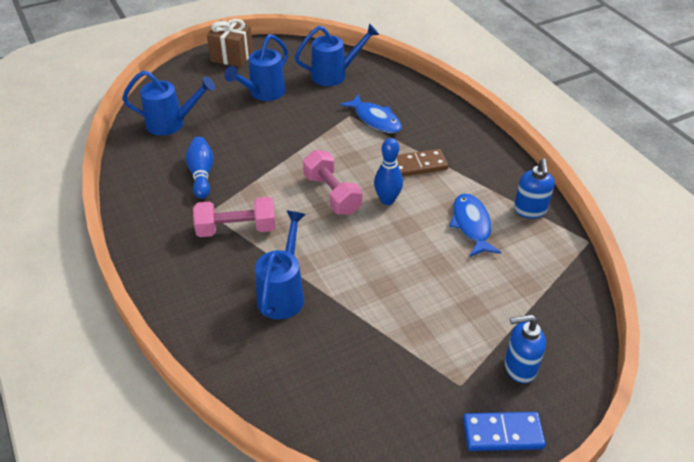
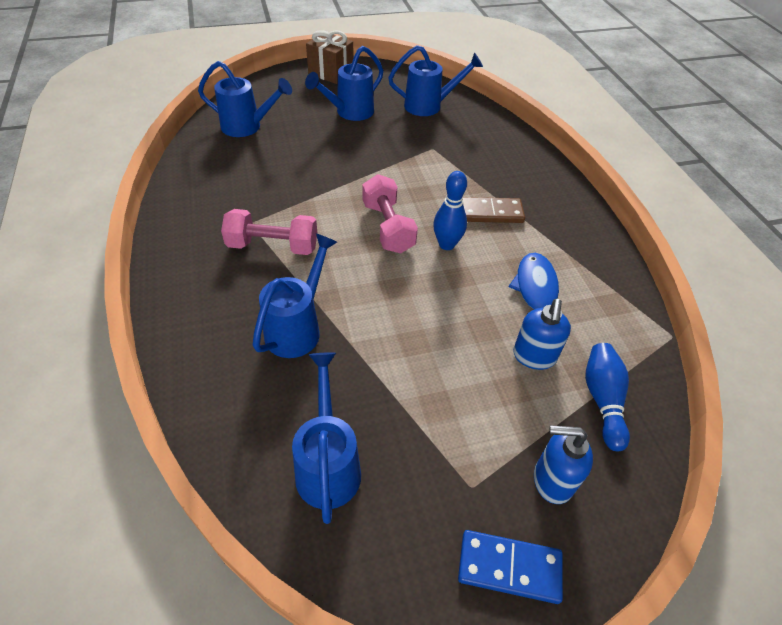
camera: 10 degrees right, 5 degrees up
blue bowling pin [185,137,214,199] -> blue bowling pin moved to [585,343,630,451]
blue fish [340,94,402,133] -> none
blue soap dispenser [514,159,555,219] -> blue soap dispenser moved to [513,299,571,370]
none -> blue watering can [292,352,361,524]

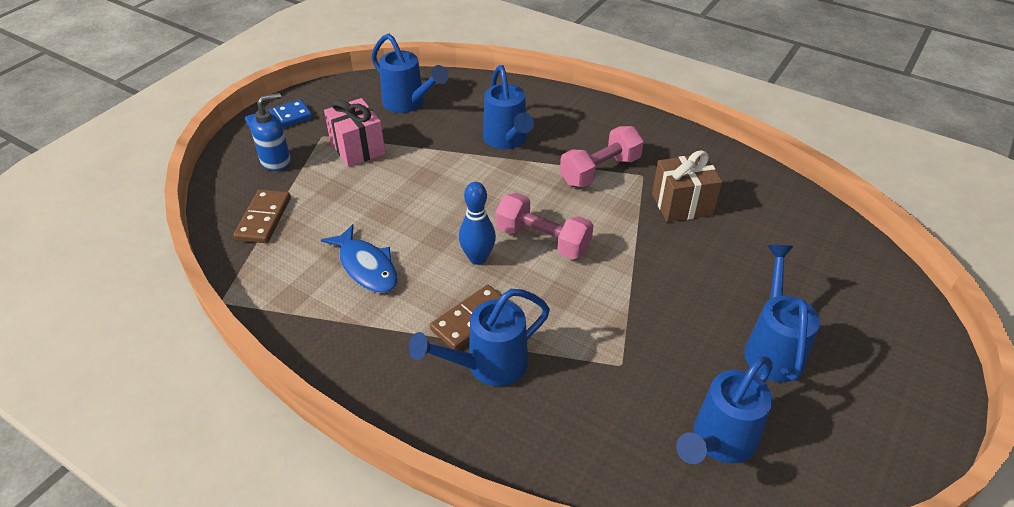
camera: 140 degrees right, 5 degrees down
blue watering can [198,61,292,137] -> blue watering can moved to [409,289,550,386]
brown gift [306,30,354,84] -> brown gift moved to [652,150,722,222]
blue soap dispenser [513,299,571,370] -> none
blue bowling pin [585,343,630,451] -> brown domino [233,189,291,243]
none -> pink gift [324,98,385,167]

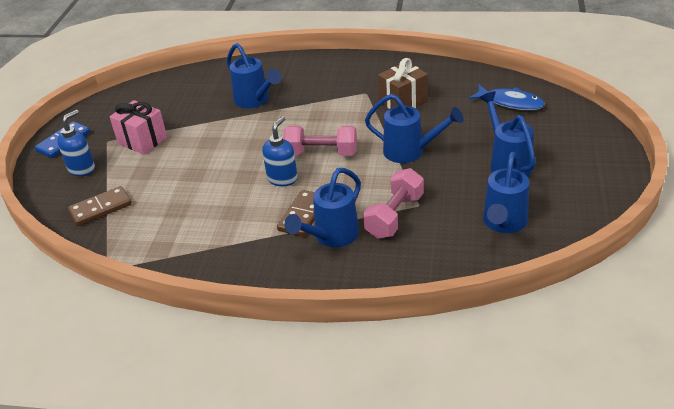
camera: 20 degrees left, 5 degrees down
brown domino [233,189,291,243] -> brown domino turned 75 degrees clockwise [68,186,132,226]
blue fish [321,224,398,293] -> blue fish moved to [469,84,545,110]
blue watering can [372,33,448,113] -> blue watering can moved to [365,94,463,163]
blue bowling pin [459,182,496,265] -> blue soap dispenser [262,116,298,186]
pink dumbbell [560,126,644,187] -> pink dumbbell moved to [363,168,424,238]

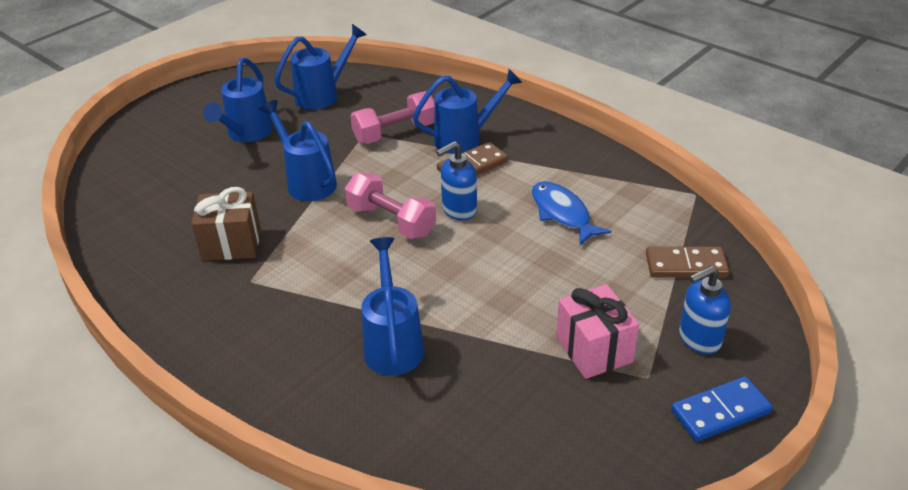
camera: 150 degrees left, 0 degrees up
blue fish [469,84,545,110] -> blue fish moved to [532,181,611,245]

